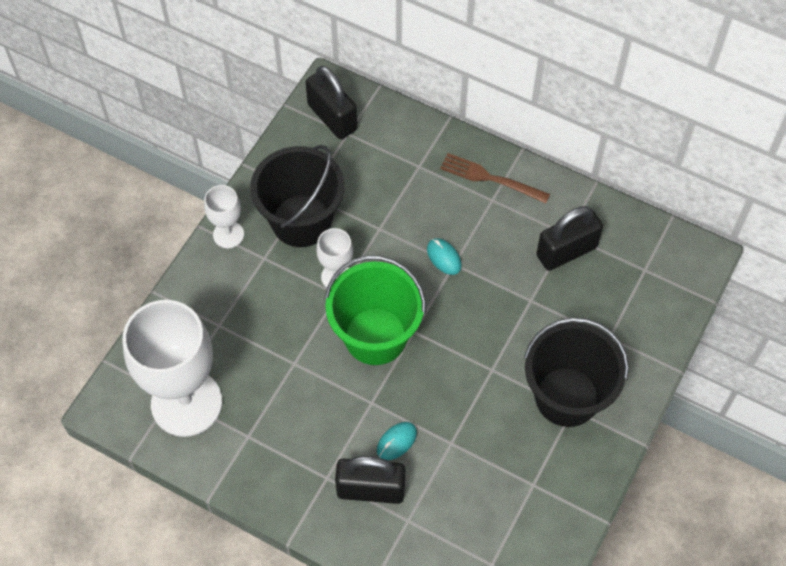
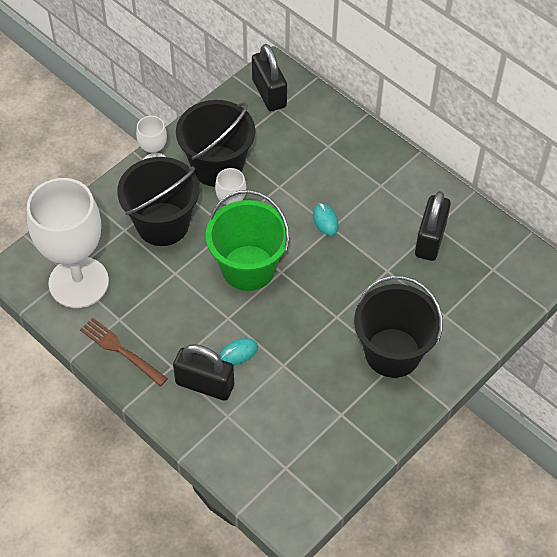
camera: 15 degrees right, 5 degrees down
brown fork [440,153,550,203] -> brown fork moved to [80,317,168,386]
black padlock [536,206,603,271] -> black padlock turned 60 degrees counterclockwise [415,191,451,261]
none -> black bucket [117,157,200,246]

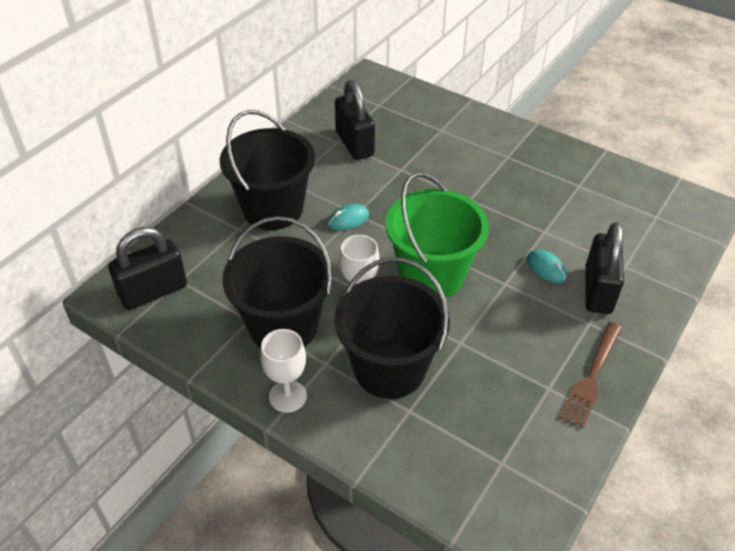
camera: 100 degrees left, 10 degrees down
white goblet [27,178,109,308] -> none
black bucket [354,276,443,378] -> black bucket moved to [220,110,315,230]
black padlock [415,191,451,261] -> black padlock turned 60 degrees clockwise [335,80,375,160]

